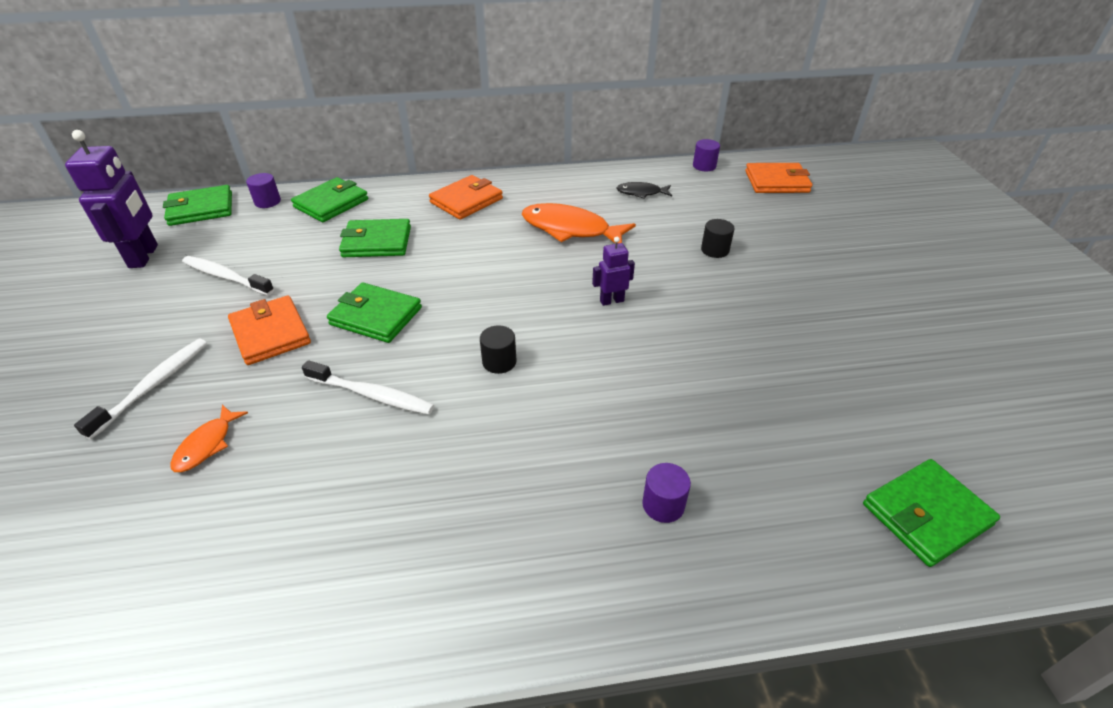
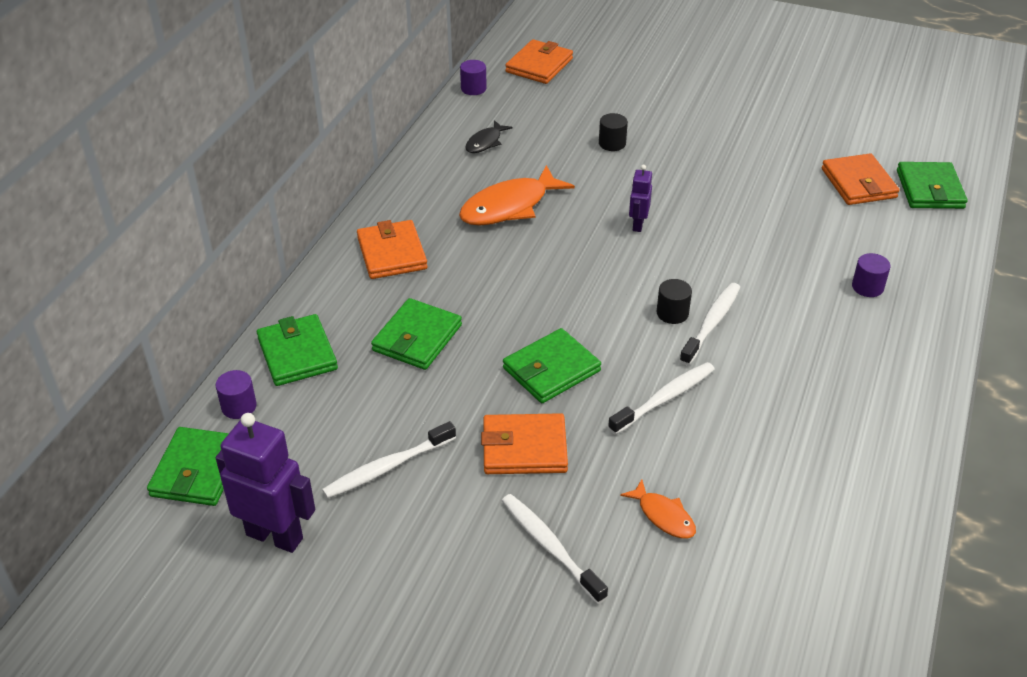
camera: 60 degrees left, 0 degrees up
none -> white toothbrush [679,283,740,365]
none -> orange wallet [822,153,900,205]

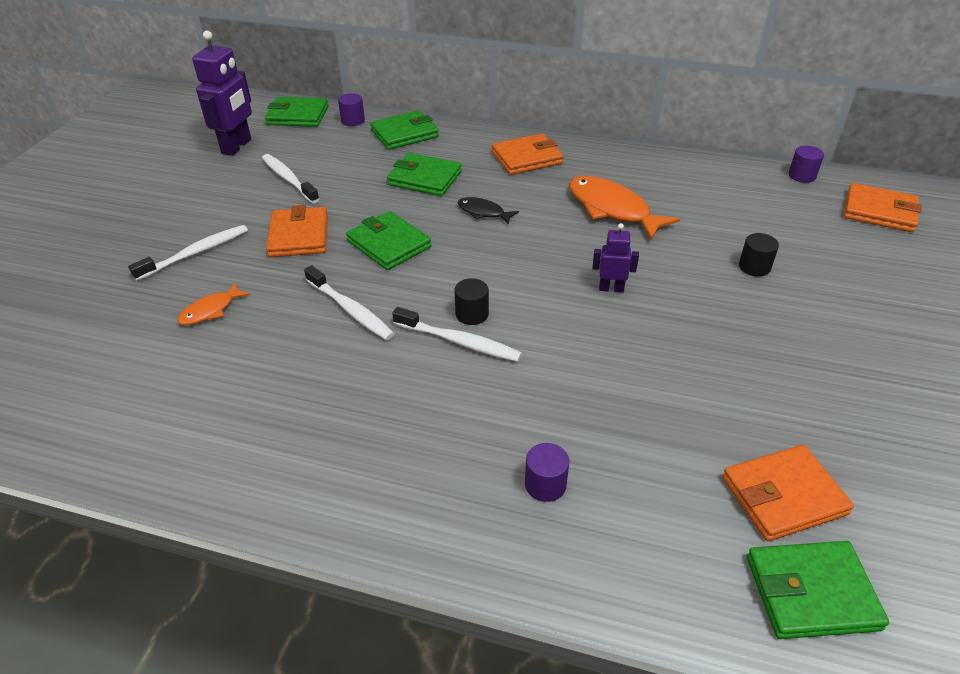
camera: 85 degrees right, 0 degrees up
black fish [465,120,512,153] -> black fish moved to [458,197,519,225]

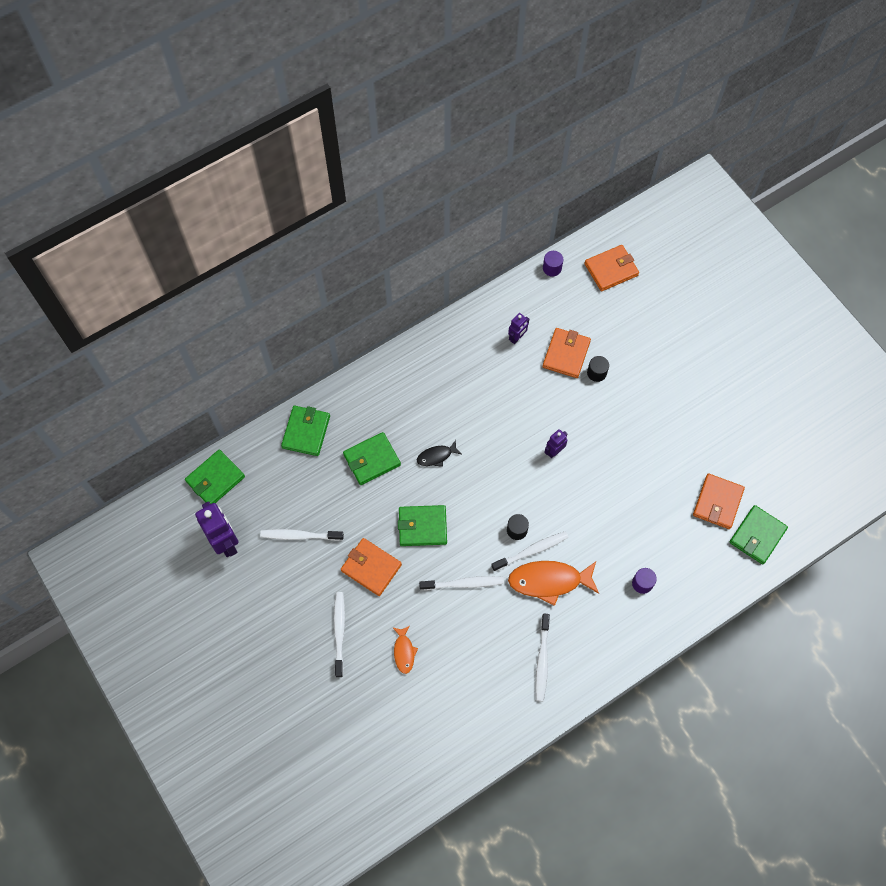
camera: 50 degrees left, 25 degrees up
purple cylinder [338,93,365,126] -> none
orange wallet [492,133,564,175] -> orange wallet moved to [542,328,591,378]
orange fish [569,176,680,240] -> orange fish moved to [508,561,599,606]
none -> purple robot [508,313,529,344]
none -> white toothbrush [535,613,550,701]

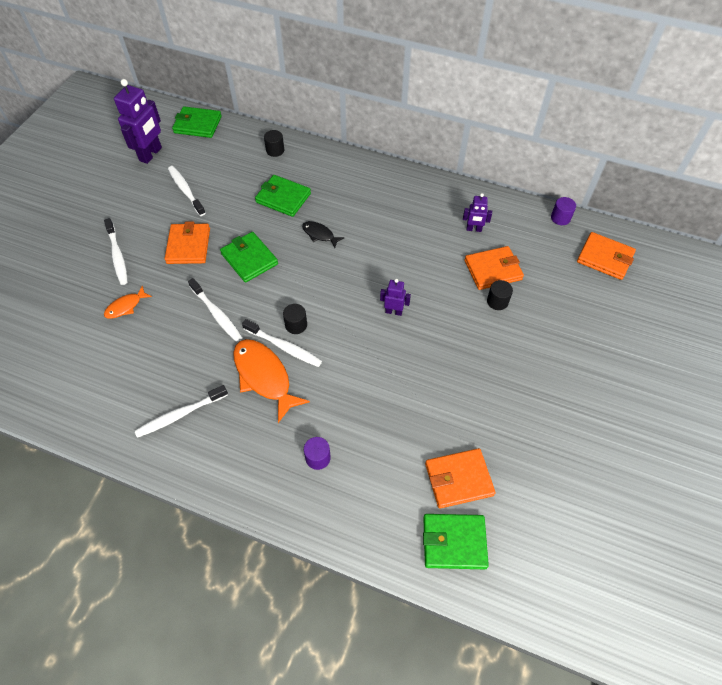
camera: 55 degrees right, 10 degrees down
green wallet [281,406,330,456] -> black cylinder [264,130,284,157]
white toothbrush [334,592,345,677] -> white toothbrush turned 105 degrees clockwise [104,218,128,285]

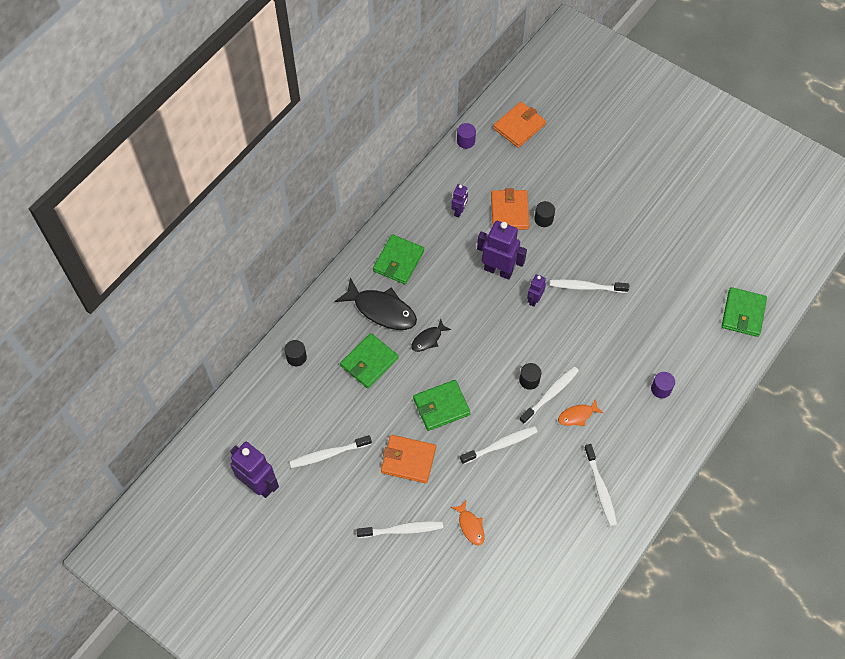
camera: 75 degrees left, 5 degrees up
green wallet [172,106,222,138] -> green wallet moved to [373,234,424,284]
orange fish [233,339,310,423] -> orange fish [558,399,603,426], size x0.52
orange wallet [425,448,496,508] -> none
none -> black fish [335,278,417,330]
none -> purple robot [477,221,527,280]
none -> white toothbrush [550,280,629,293]

